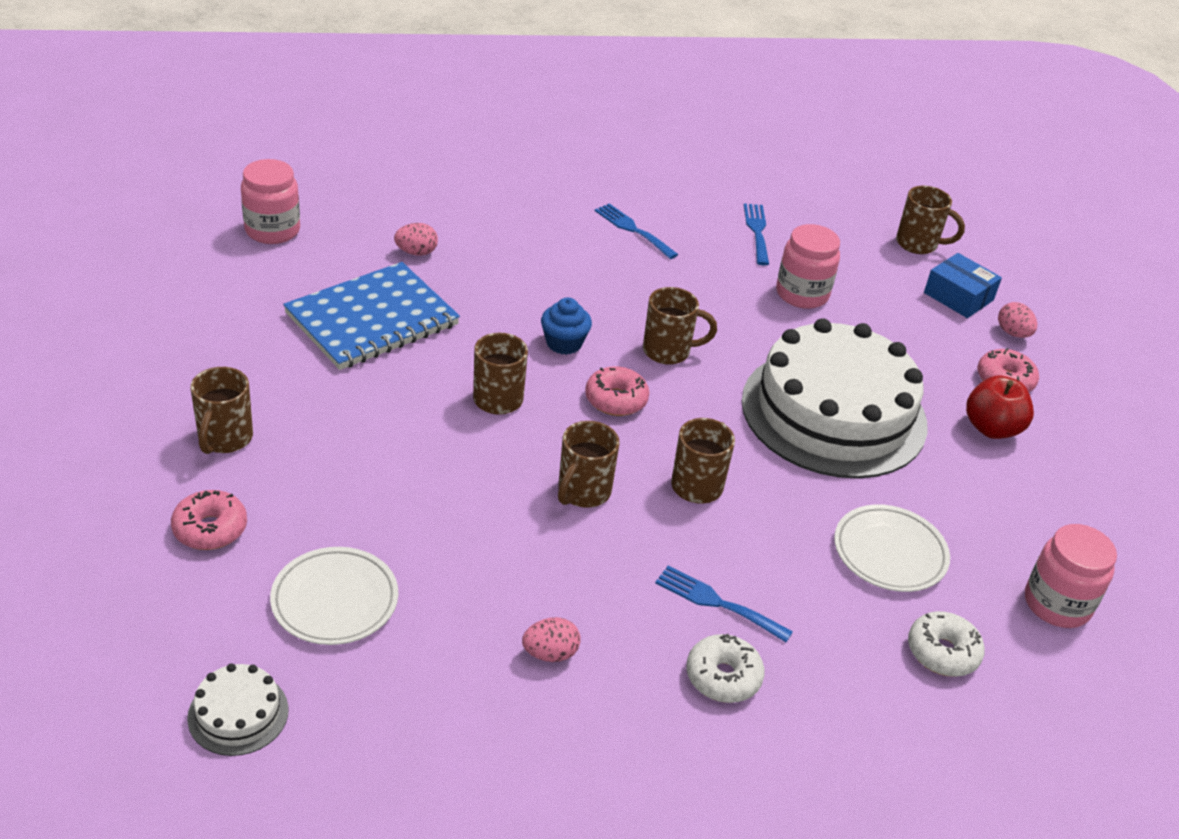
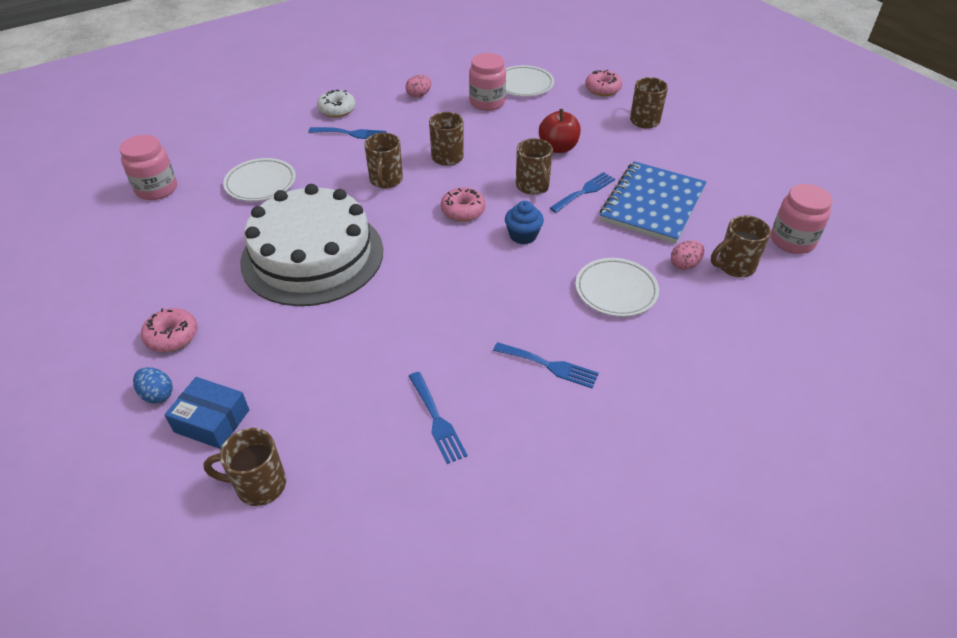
camera: 160 degrees right, 5 degrees up
white cake [187,663,288,756] -> none
brown mug [643,287,717,365] -> brown mug moved to [711,215,771,277]
pink jar [776,224,840,309] -> pink jar moved to [469,53,506,111]
white donut [908,611,985,677] -> none
red apple [966,376,1034,439] -> red apple moved to [539,109,581,153]
pink egg [998,302,1037,338] -> blue egg [133,367,173,404]
none -> blue fork [550,172,615,213]
none -> white plate [576,258,659,317]

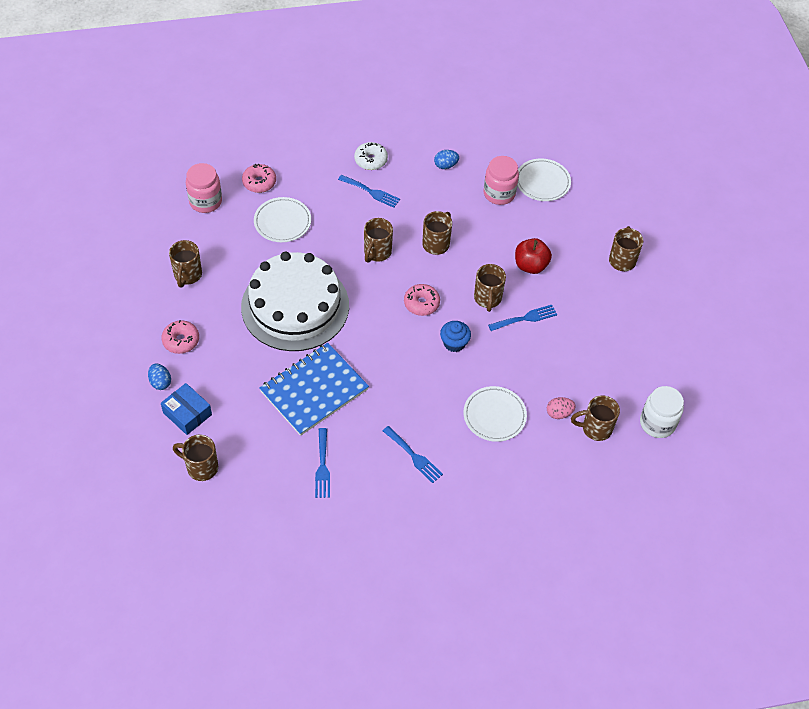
camera: 20 degrees right, 10 degrees up
pink egg [405,75,432,98] -> blue egg [434,150,459,169]
pink donut [585,70,622,96] -> pink donut moved to [242,164,276,193]
blue notebook [600,161,707,244] -> blue notebook moved to [259,343,369,436]
pink jar [771,184,832,254] -> white jar [640,386,684,438]
none -> brown mug [169,240,202,287]

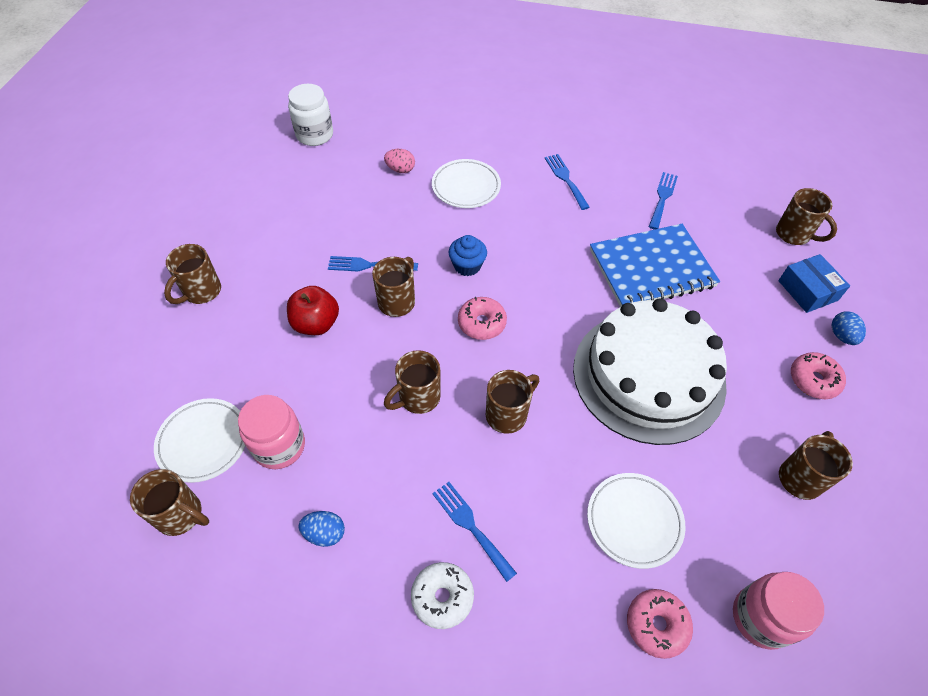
camera: 155 degrees left, 0 degrees up
brown mug [571,395,620,441] -> brown mug moved to [130,469,209,536]

